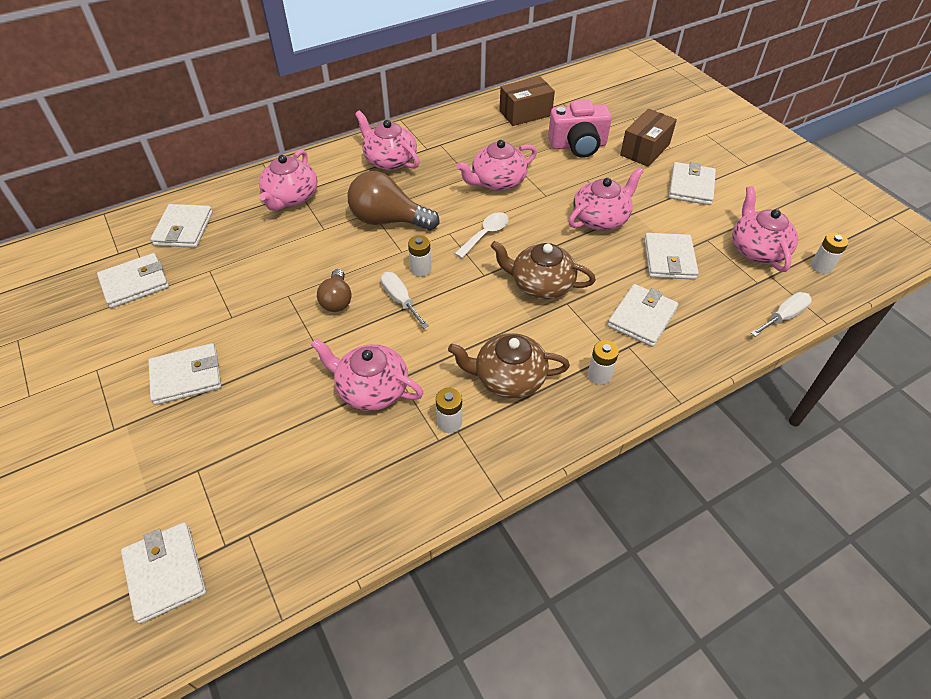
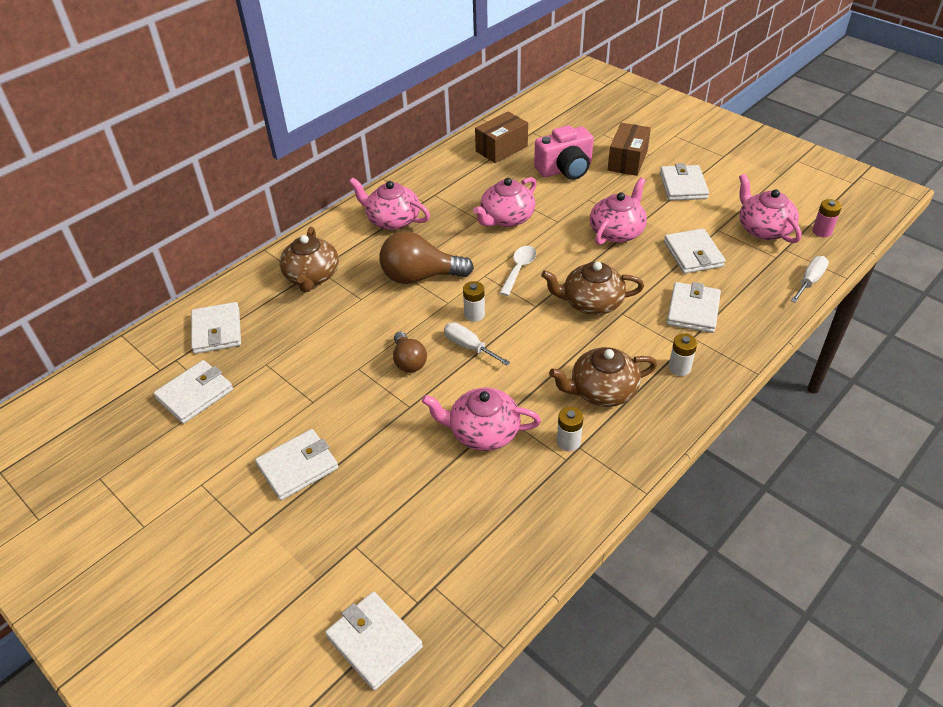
camera: 15 degrees left, 5 degrees down
pink teapot [259,149,317,211] -> brown teapot [279,227,339,292]
white battery [811,232,849,274] -> pink battery [812,199,842,237]

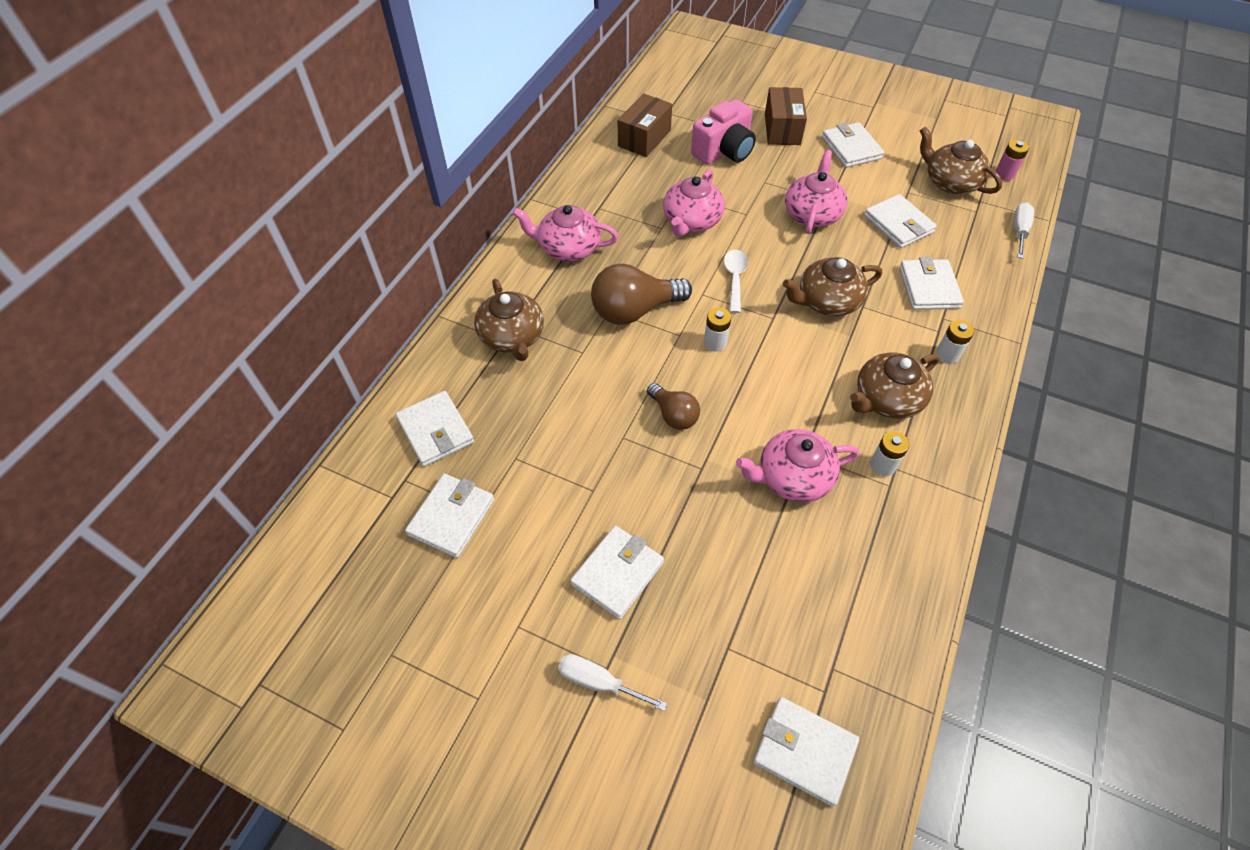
camera: 20 degrees left, 10 degrees up
white screwdriver [444,323,511,366] -> white screwdriver moved to [558,654,667,711]
pink teapot [739,174,802,243] -> brown teapot [920,127,1002,194]

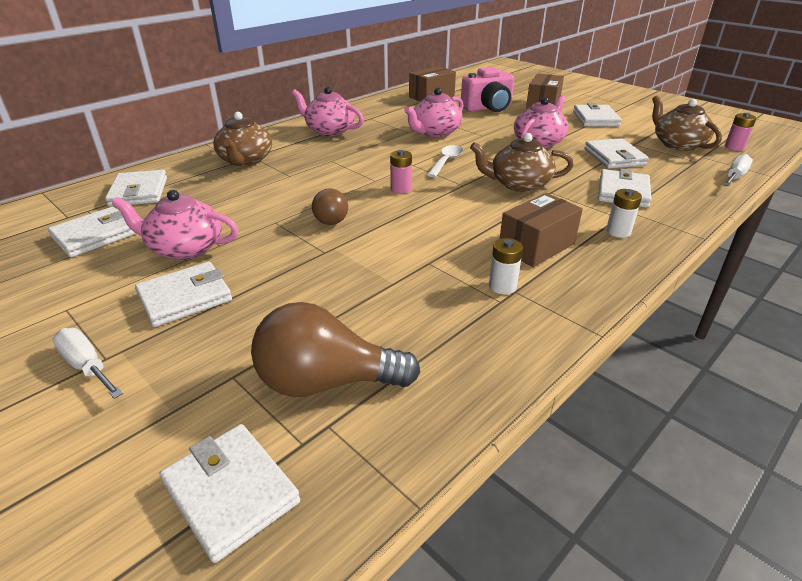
camera: 20 degrees right, 20 degrees down
brown light bulb [591,264,692,325] -> brown light bulb moved to [251,302,420,397]
white battery [704,308,731,352] -> pink battery [390,150,412,193]
pink teapot [736,429,859,502] -> pink teapot moved to [112,190,239,260]
brown teapot [850,353,940,419] -> brown box [500,193,583,267]

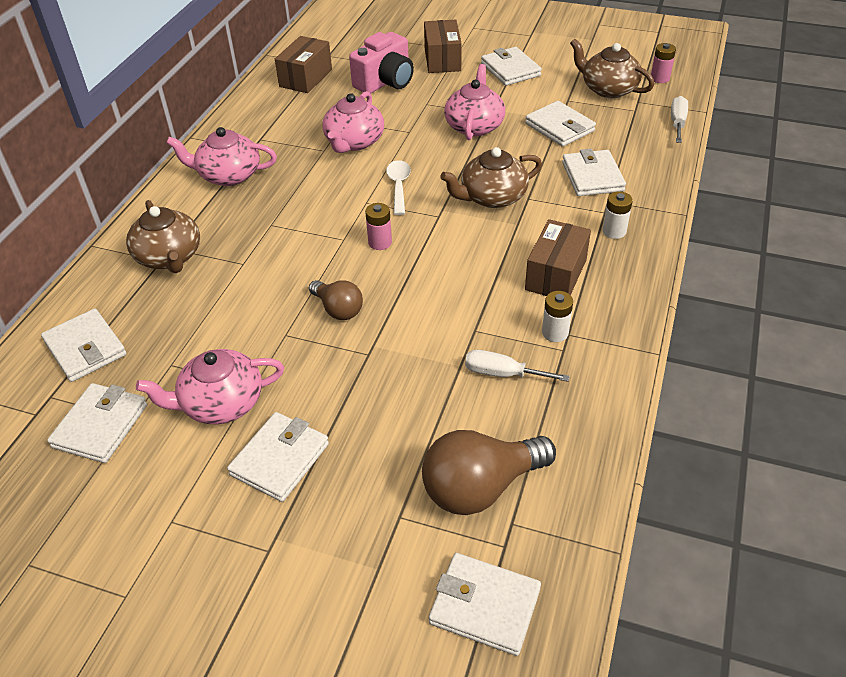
camera: 25 degrees left, 10 degrees up
white screwdriver [53,328,123,399] -> white screwdriver moved to [465,350,570,382]

